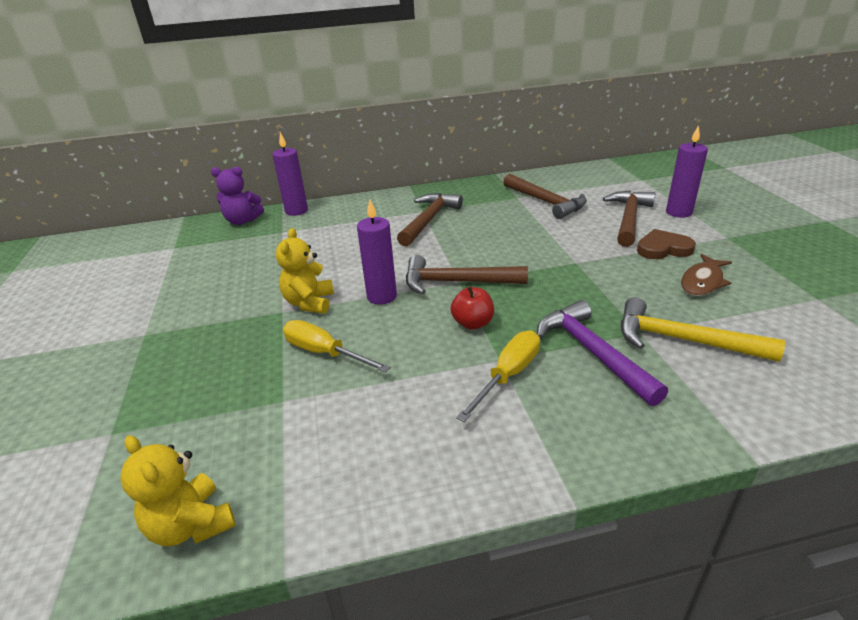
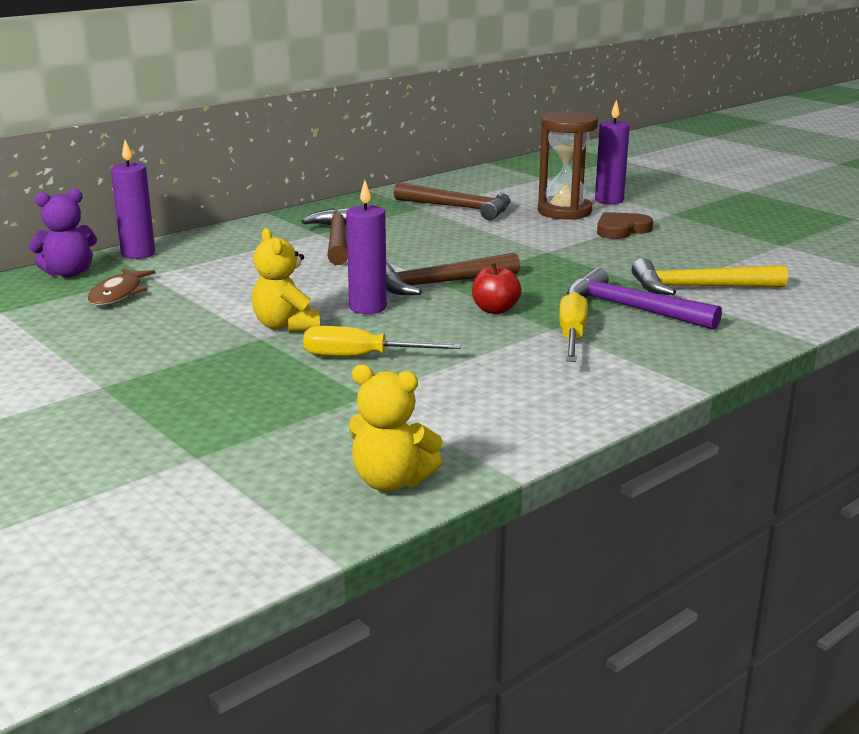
camera: 30 degrees left, 10 degrees down
brown hammer [603,191,655,247] -> brown hourglass [538,111,598,220]
brown fish [681,254,732,296] -> brown fish moved to [88,268,155,306]

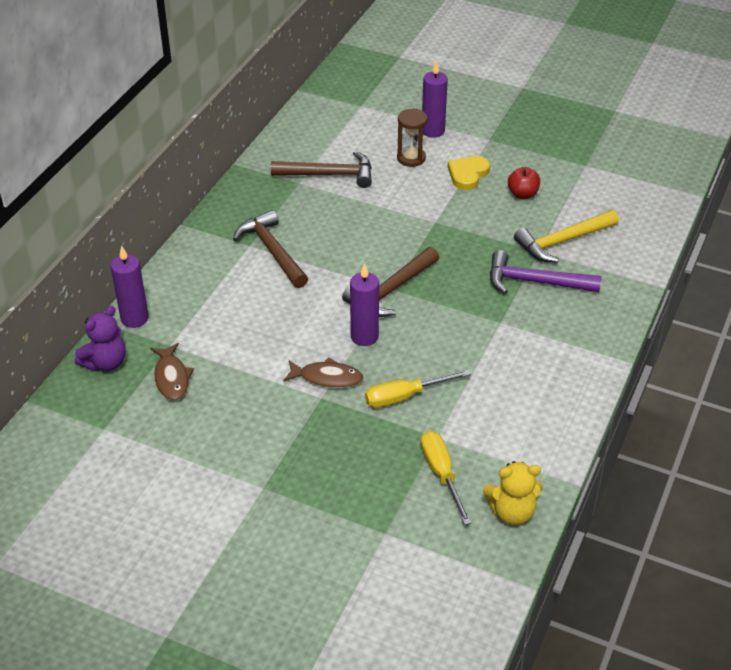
camera: 25 degrees left, 20 degrees up
yellow teddy bear [252,228,320,333] -> brown fish [283,358,363,388]
red apple [472,262,521,314] -> red apple moved to [508,167,540,199]
brown hourglass [538,111,598,220] -> brown hourglass [397,109,427,167], size x0.65
yellow screwdriver [559,292,588,362] -> yellow screwdriver moved to [421,431,472,525]
brown heart [597,212,653,239] -> yellow heart [448,156,490,190]

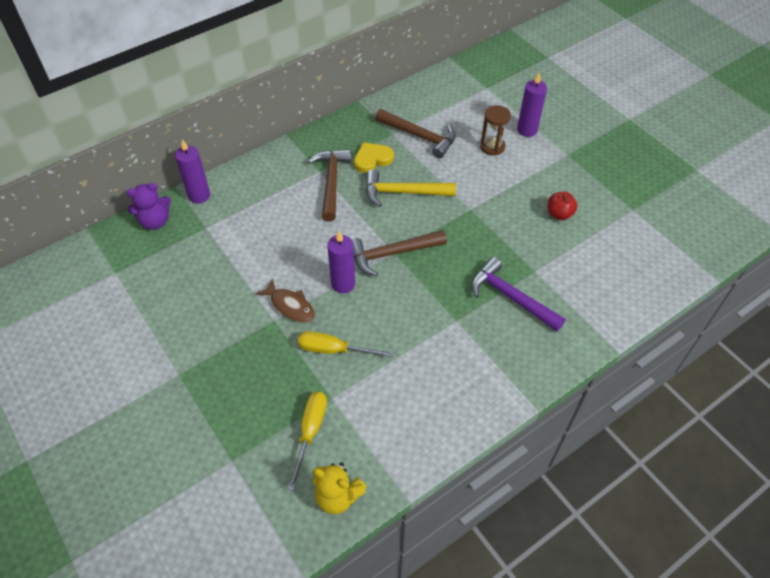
camera: 30 degrees right, 10 degrees up
brown fish [150,343,194,401] -> none
yellow heart [448,156,490,190] -> yellow heart moved to [354,142,394,173]
yellow hammer [514,210,619,263] -> yellow hammer moved to [366,169,456,207]

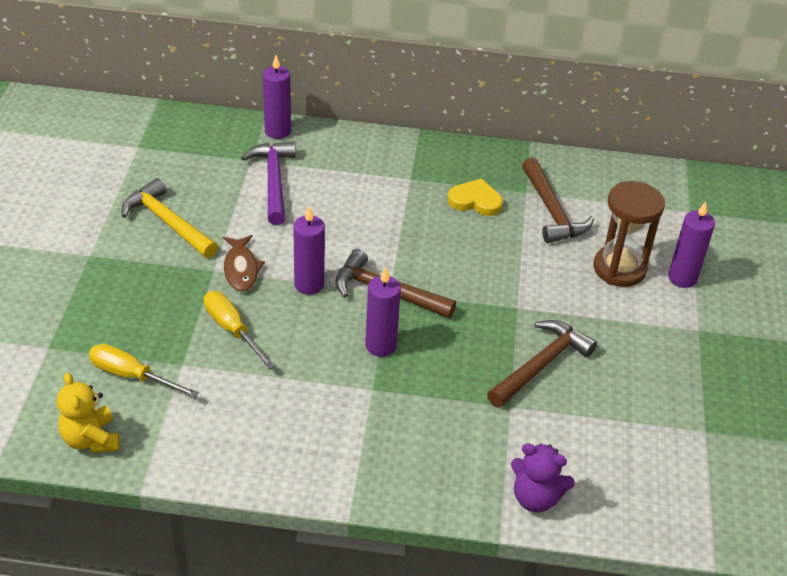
camera: 40 degrees right, 10 degrees down
purple teddy bear [126,183,171,230] -> purple teddy bear moved to [511,443,575,512]
yellow screwdriver [287,392,327,491] -> yellow screwdriver turned 120 degrees counterclockwise [89,344,199,398]
brown hammer [308,149,351,221] -> brown hammer moved to [487,320,597,408]
yellow hammer [366,169,456,207] -> yellow hammer moved to [121,178,218,258]
purple hammer [471,257,566,331] -> purple hammer moved to [241,141,296,225]
brown hourglass [480,105,511,156] -> brown hourglass [593,181,665,287], size x1.53
red apple [548,192,578,220] -> none
none -> purple candle [365,267,401,357]

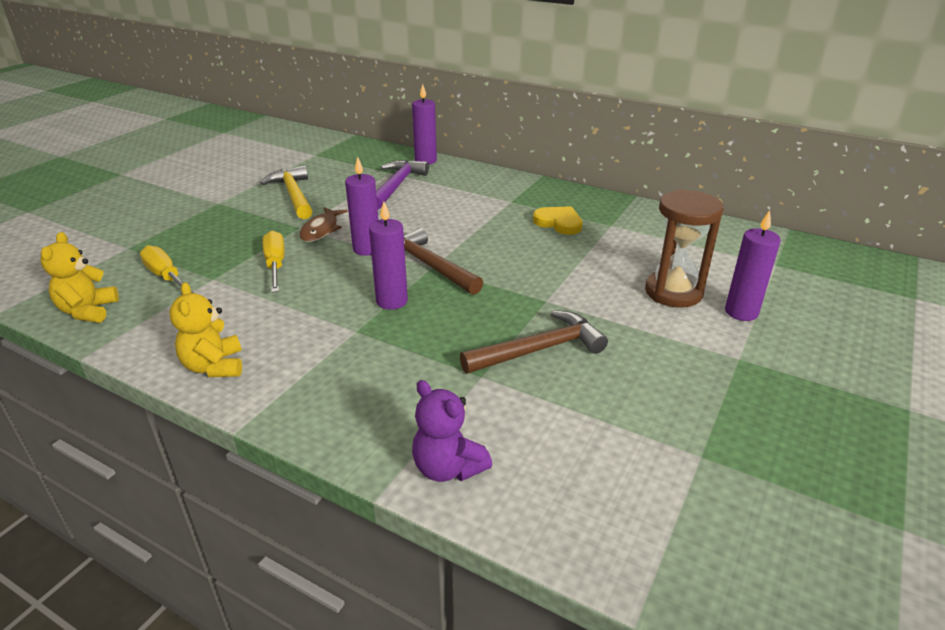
camera: 25 degrees right, 10 degrees down
brown hammer [522,157,594,243] -> none
none -> yellow teddy bear [169,282,242,377]

